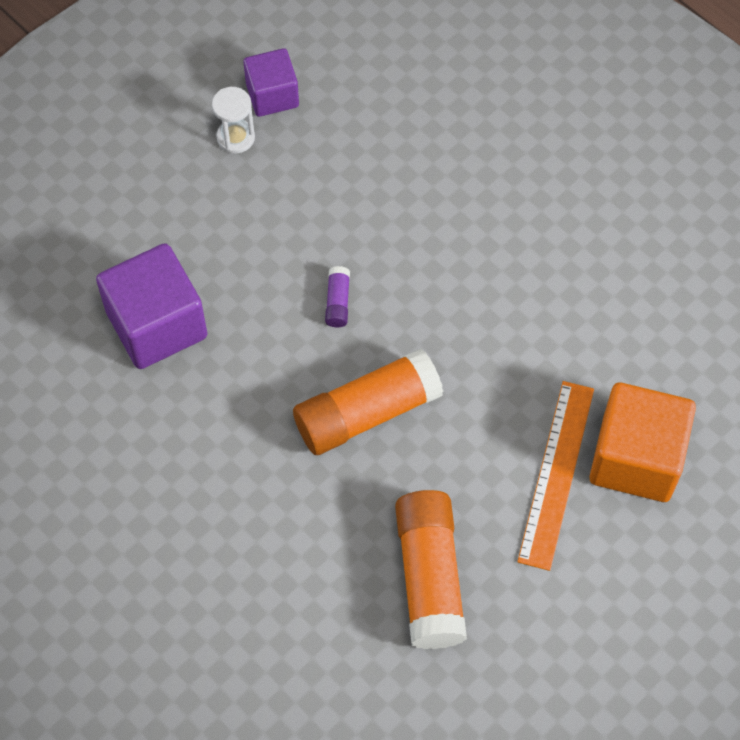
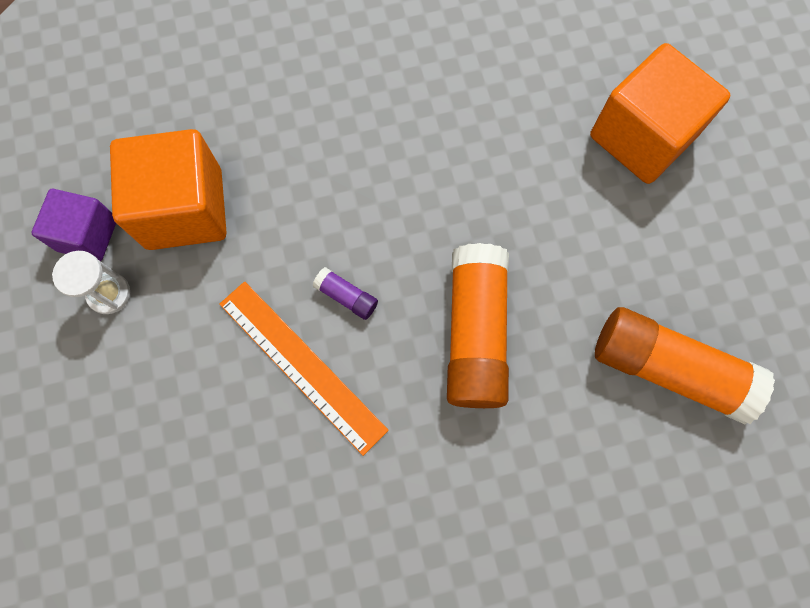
camera: 60 degrees left, 10 degrees up
purple cube [96,243,208,369] -> none
orange ruler [517,381,594,571] -> orange ruler moved to [219,281,389,456]
none -> orange cube [110,129,227,250]

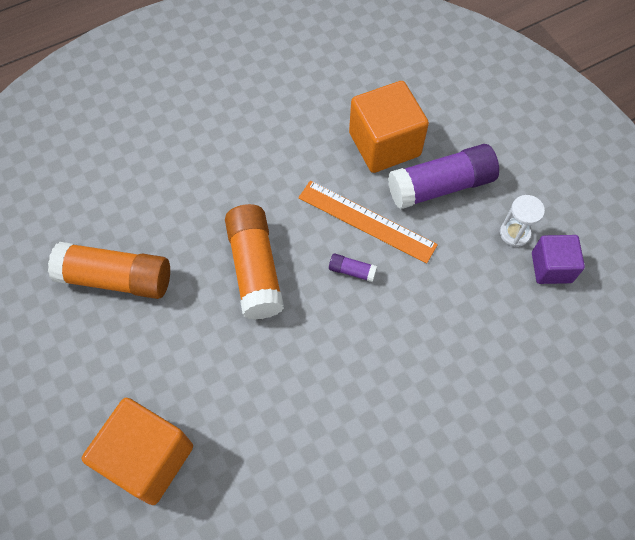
camera: 165 degrees right, 10 degrees down
orange cube [110,129,227,250] -> orange cube moved to [349,81,429,173]
none -> purple glue stick [388,144,499,210]

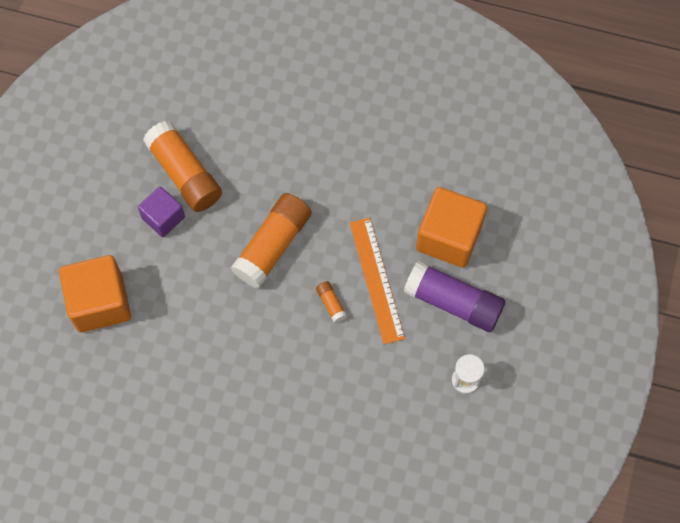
camera: 45 degrees right, 5 degrees up
purple glue stick [329,253,377,282] -> orange glue stick [316,281,347,323]
purple cube [532,235,585,284] -> purple cube moved to [138,186,185,237]

